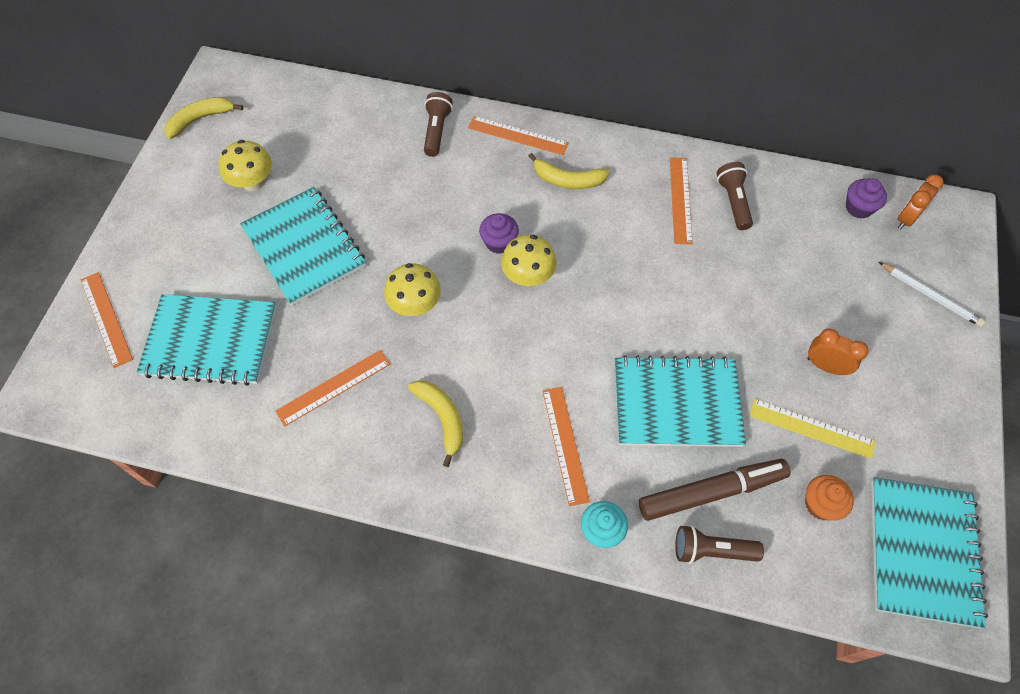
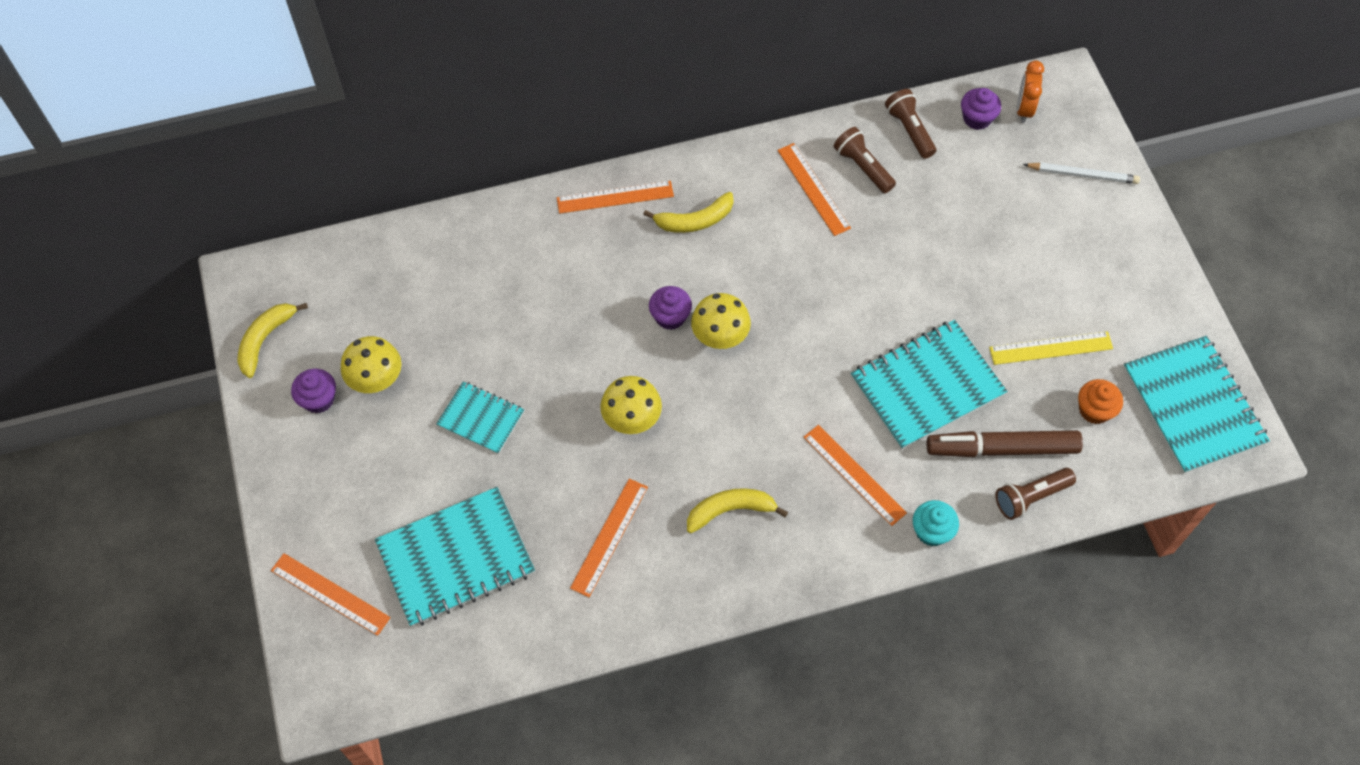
camera: 30 degrees left, 0 degrees up
turquoise notebook [240,187,366,306] -> turquoise notebook [436,381,524,454], size x0.56
yellow banana [408,380,463,467] -> yellow banana turned 45 degrees counterclockwise [687,488,788,534]
brown flashlight [424,92,453,157] -> brown flashlight moved to [885,89,936,159]
brown marker [639,459,790,521] -> brown marker turned 135 degrees counterclockwise [927,430,1083,457]
orange clock [807,329,868,375] -> none
none -> purple cupcake [291,369,336,413]

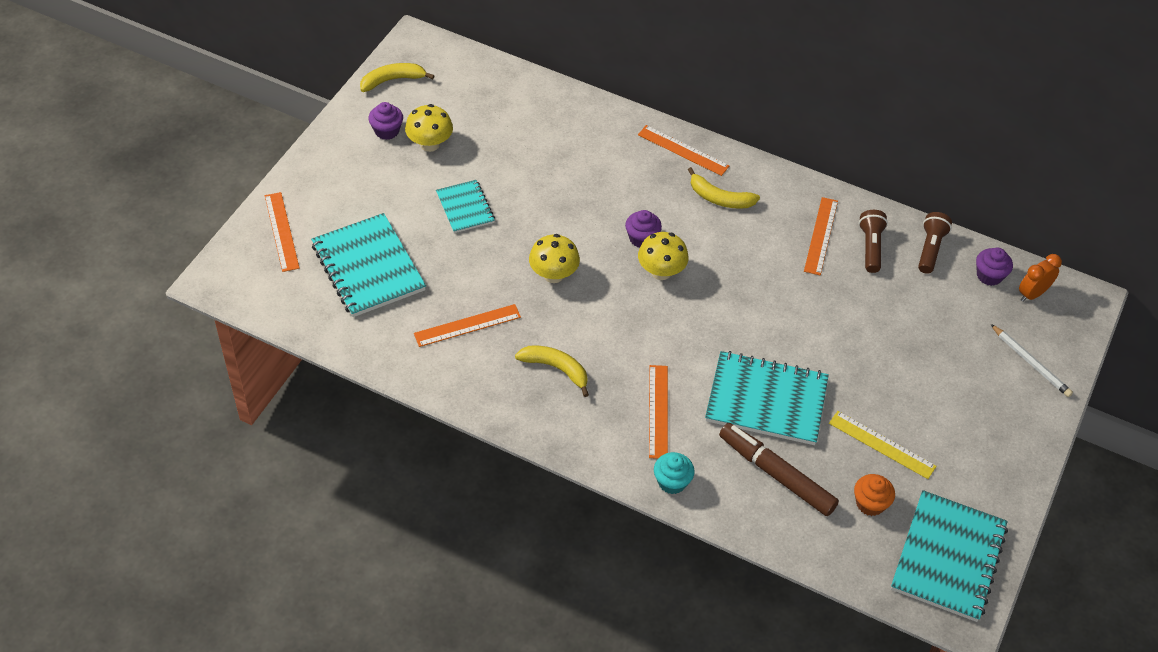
camera: 40 degrees right, 10 degrees down
turquoise notebook [375,487,535,627] -> turquoise notebook turned 45 degrees clockwise [311,213,426,317]
brown flashlight [995,468,1076,520] -> none

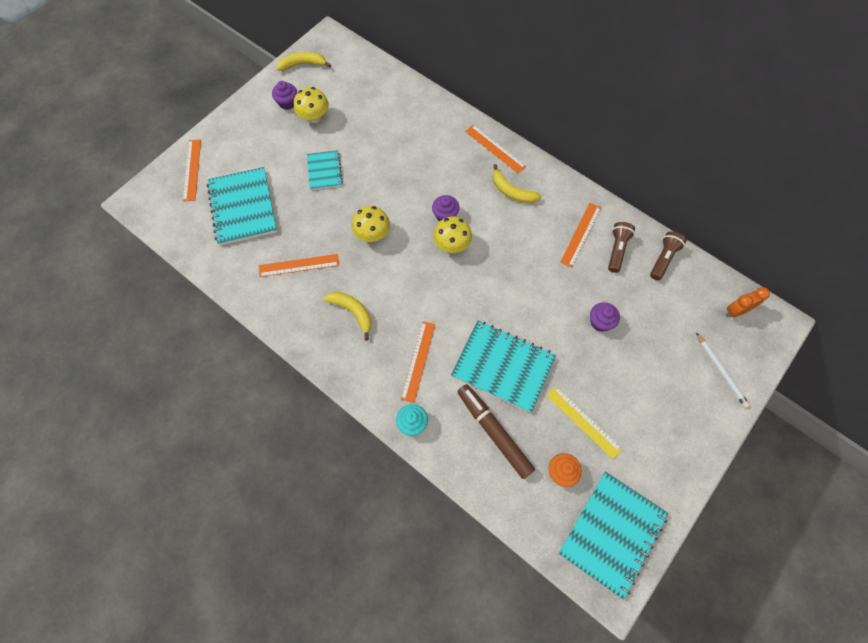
camera: 15 degrees right, 15 degrees up
purple cupcake [976,248,1013,286] -> purple cupcake moved to [590,302,620,332]

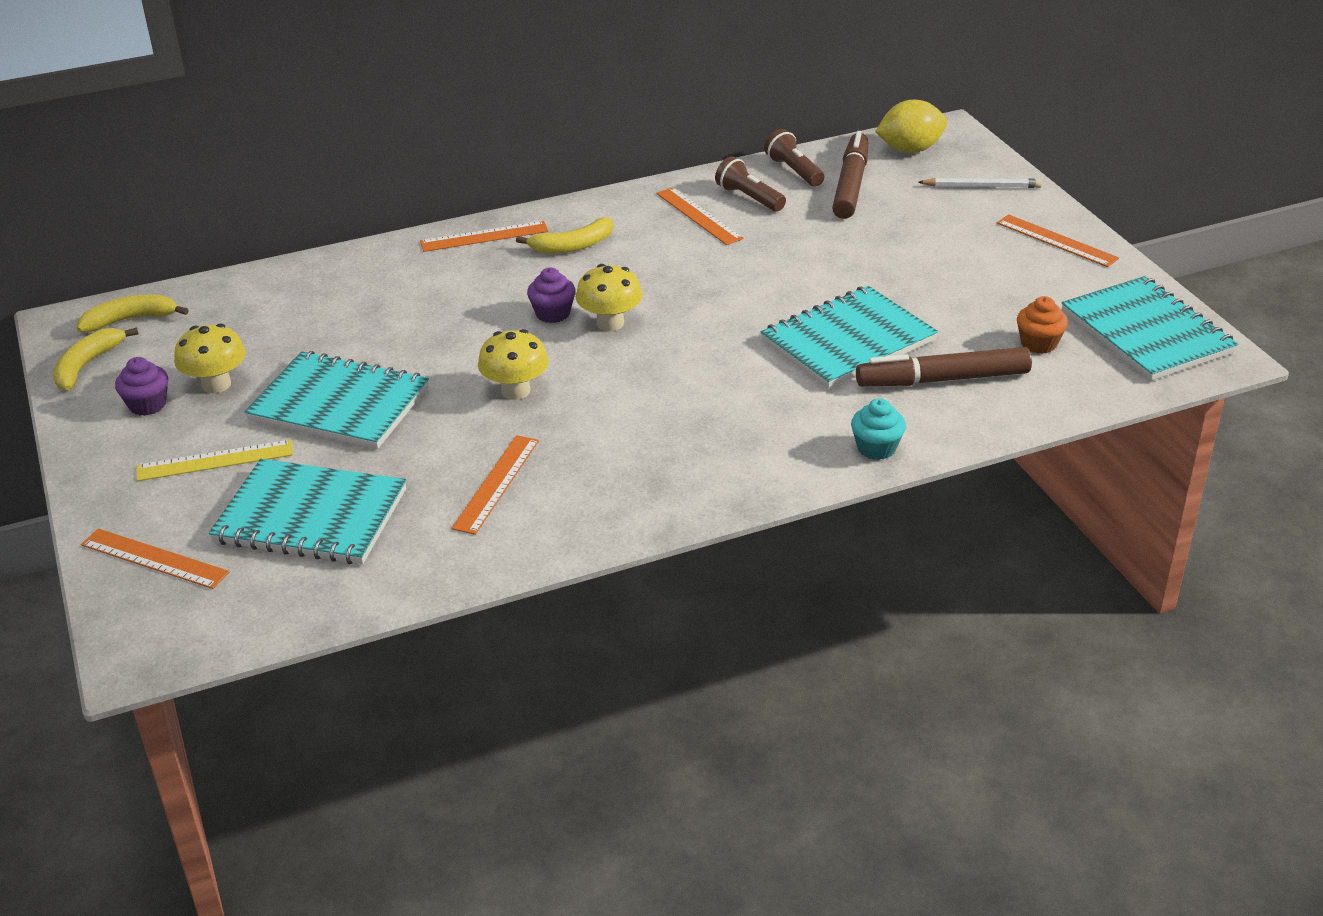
camera: 60 degrees left, 30 degrees down
turquoise notebook [307,150,343,190] -> turquoise notebook [244,351,429,449], size x1.78
yellow banana [323,292,372,341] -> yellow banana moved to [77,295,189,332]
orange ruler [401,321,436,403] -> orange ruler moved to [997,214,1119,267]
yellow ruler [546,386,622,459] -> yellow ruler moved to [137,440,293,481]
purple cupcake [590,302,620,332] -> none
orange clock [726,287,770,317] -> yellow lemon [875,100,947,153]
none -> brown marker [832,131,868,219]

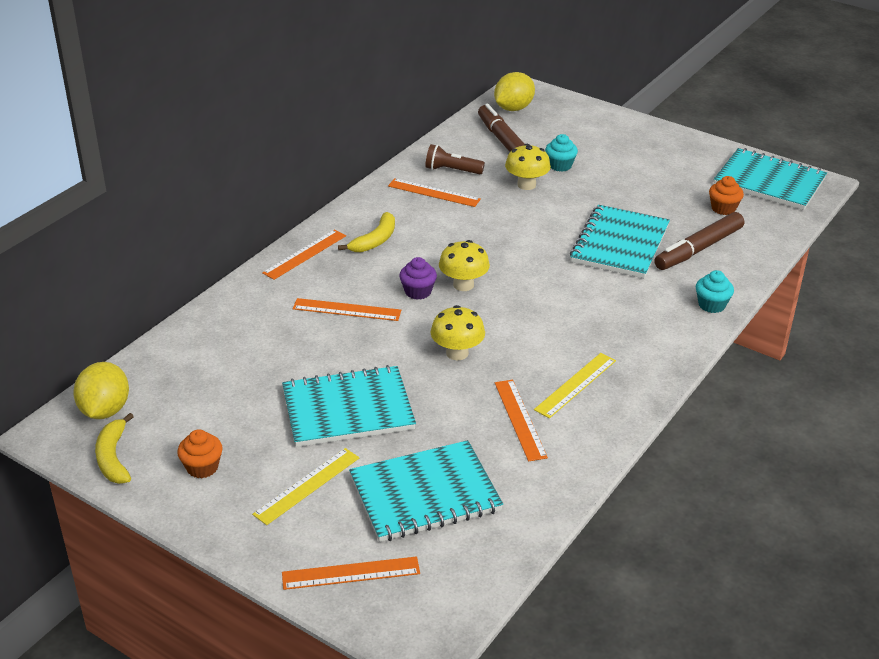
camera: 35 degrees left, 0 degrees up
yellow banana [77,295,189,332] -> yellow lemon [73,362,129,419]
purple cupcake [115,357,168,416] -> orange cupcake [177,429,223,478]
yellow mushroom [174,324,246,393] -> yellow mushroom moved to [505,144,551,190]
brown flashlight [764,129,824,186] -> none
white pencil [918,178,1042,188] -> none
orange ruler [997,214,1119,267] -> orange ruler moved to [293,298,401,321]
none -> yellow ruler [534,353,616,419]
none -> turquoise cupcake [545,134,578,172]

